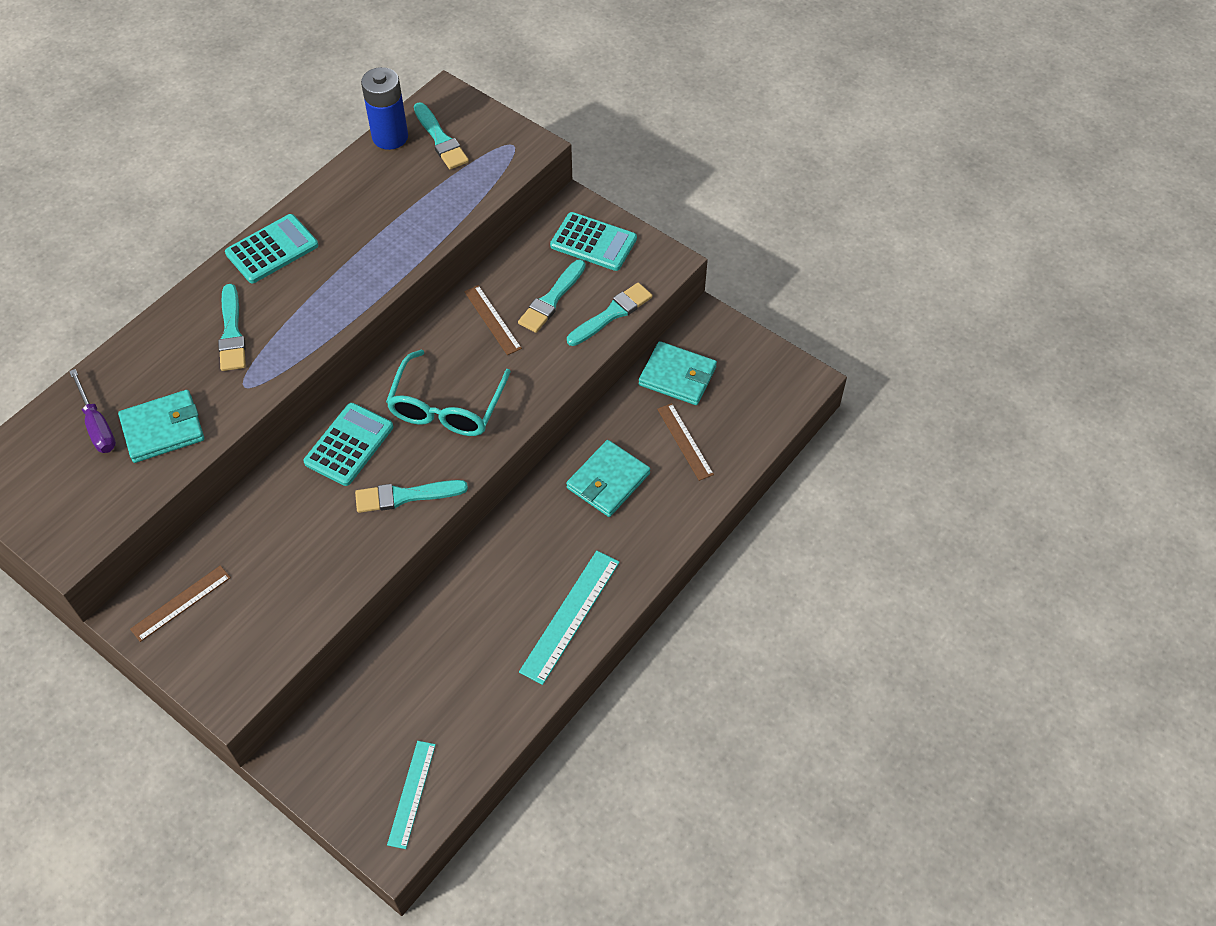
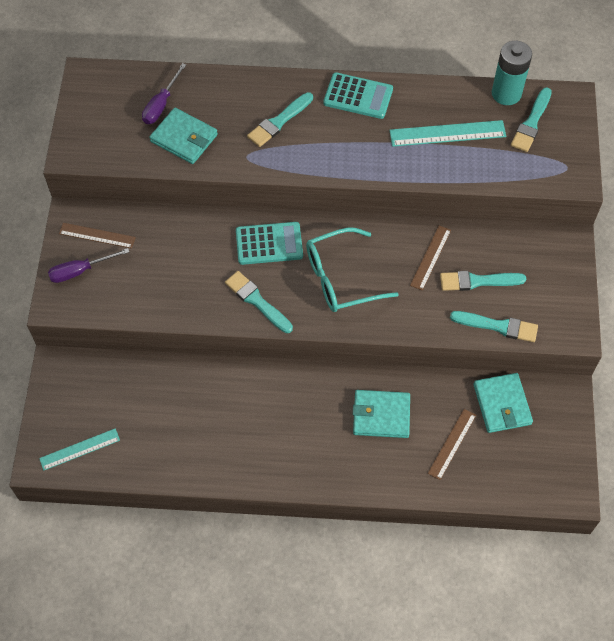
camera: 55 degrees right, 5 degrees up
blue battery [361,67,408,150] -> turquoise battery [492,41,532,105]
turquoise ruler [519,551,620,685] -> turquoise ruler moved to [390,120,506,147]
turquoise calculator [550,212,637,271] -> none
none -> purple screwdriver [48,248,129,283]

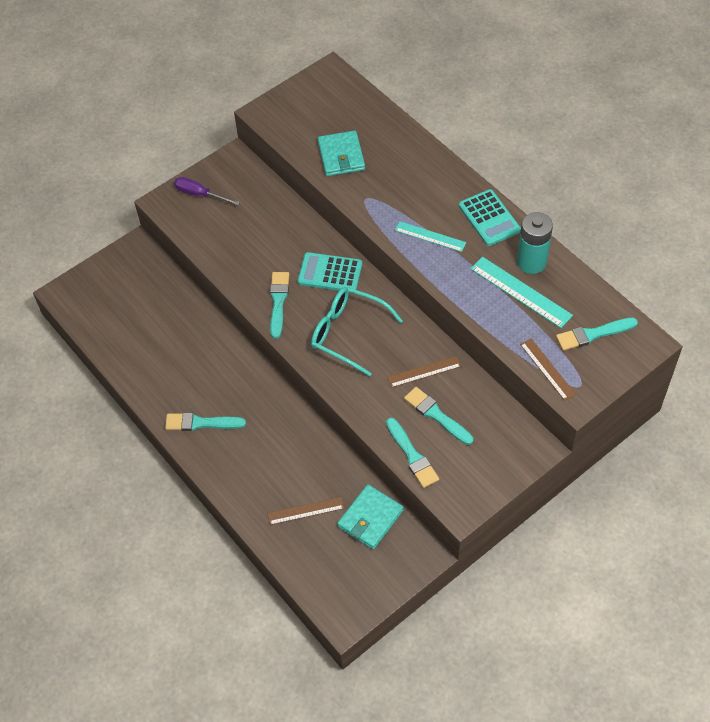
camera: 50 degrees right, 5 degrees down
turquoise ruler [39,428,120,471] -> turquoise ruler moved to [395,221,466,252]
brown ruler [59,223,136,249] -> brown ruler moved to [520,339,576,401]
purple screwdriver [142,63,186,124] -> none
turquoise calculator [236,222,303,265] -> turquoise calculator turned 150 degrees clockwise [298,252,362,291]
turquoise brush [247,92,313,147] -> turquoise brush moved to [165,413,246,431]
turquoise wallet [353,390,410,438] -> none
turquoise battery [492,41,532,105] -> turquoise battery moved to [517,212,553,274]

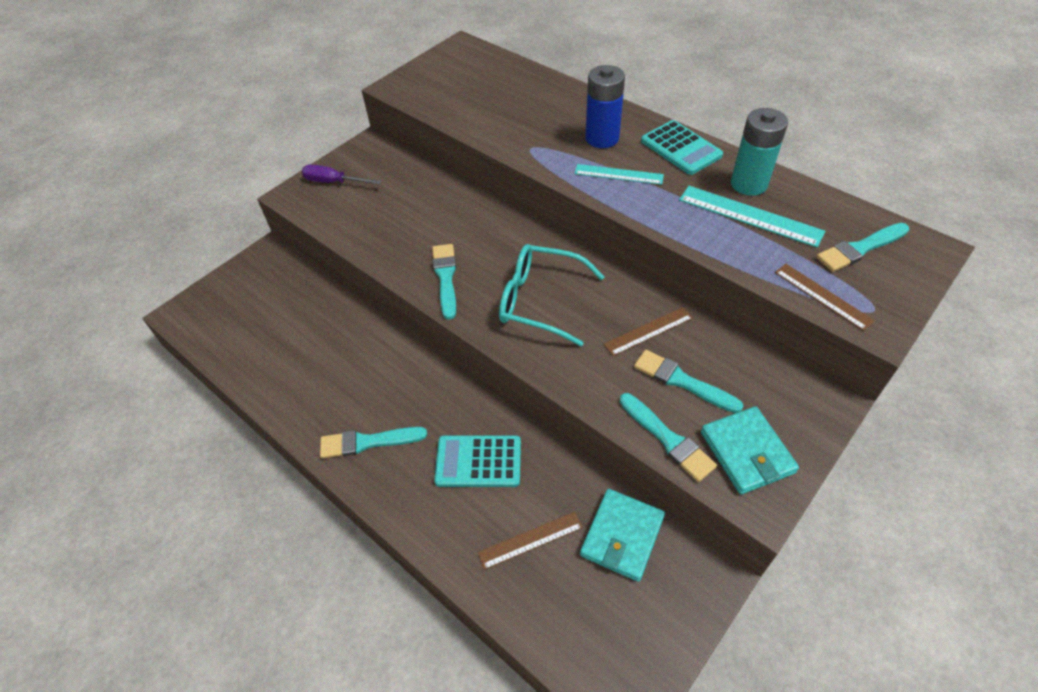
camera: 10 degrees left, 5 degrees down
turquoise calculator [298,252,362,291] -> turquoise calculator moved to [434,435,521,487]
turquoise wallet [317,131,365,176] -> turquoise wallet moved to [701,406,799,494]
none -> blue battery [585,65,625,148]

